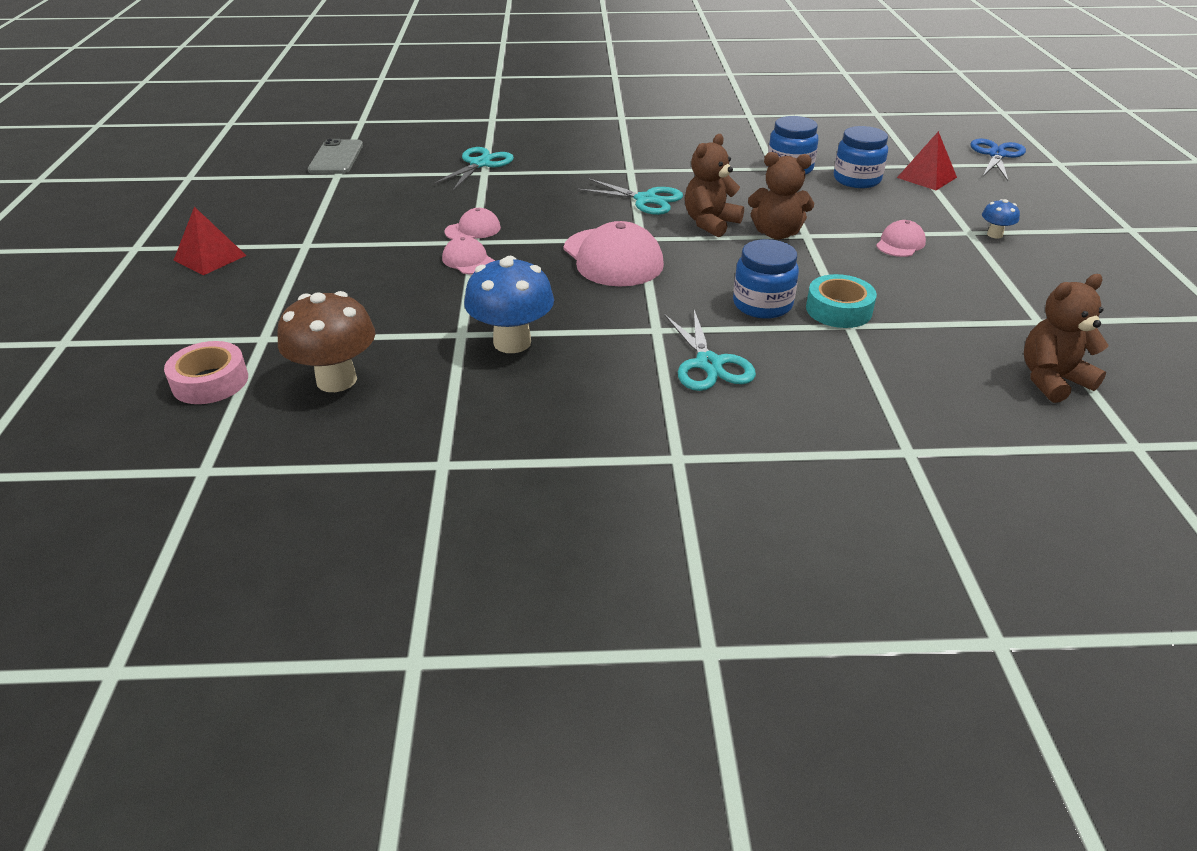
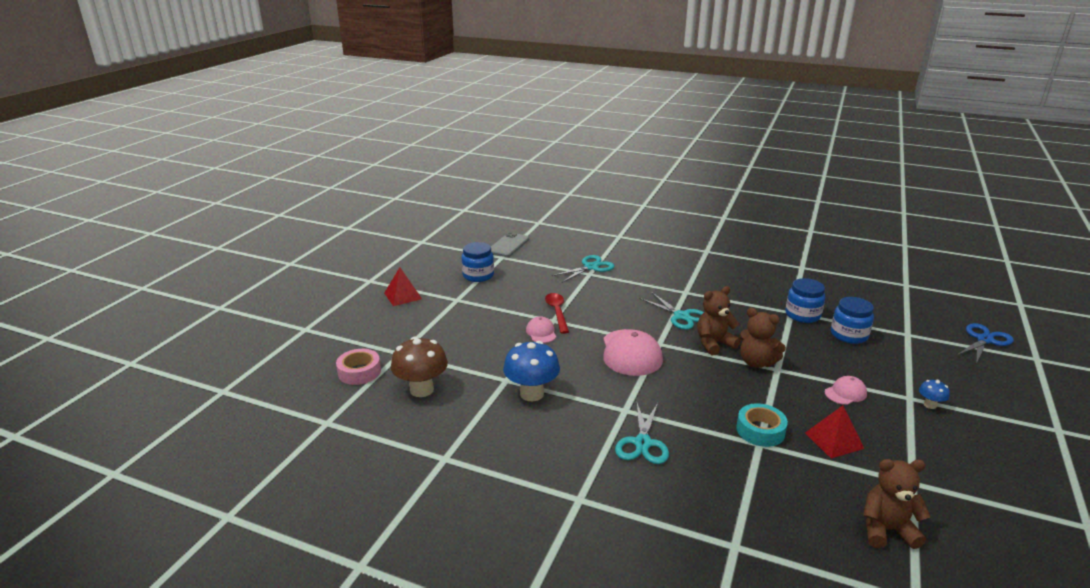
camera: 25 degrees right, 10 degrees down
pink cap [445,208,501,240] -> red spoon [545,293,569,334]
blue jar [733,239,799,319] -> blue jar moved to [462,242,494,282]
red pyramid [897,131,957,190] -> red pyramid moved to [805,405,865,458]

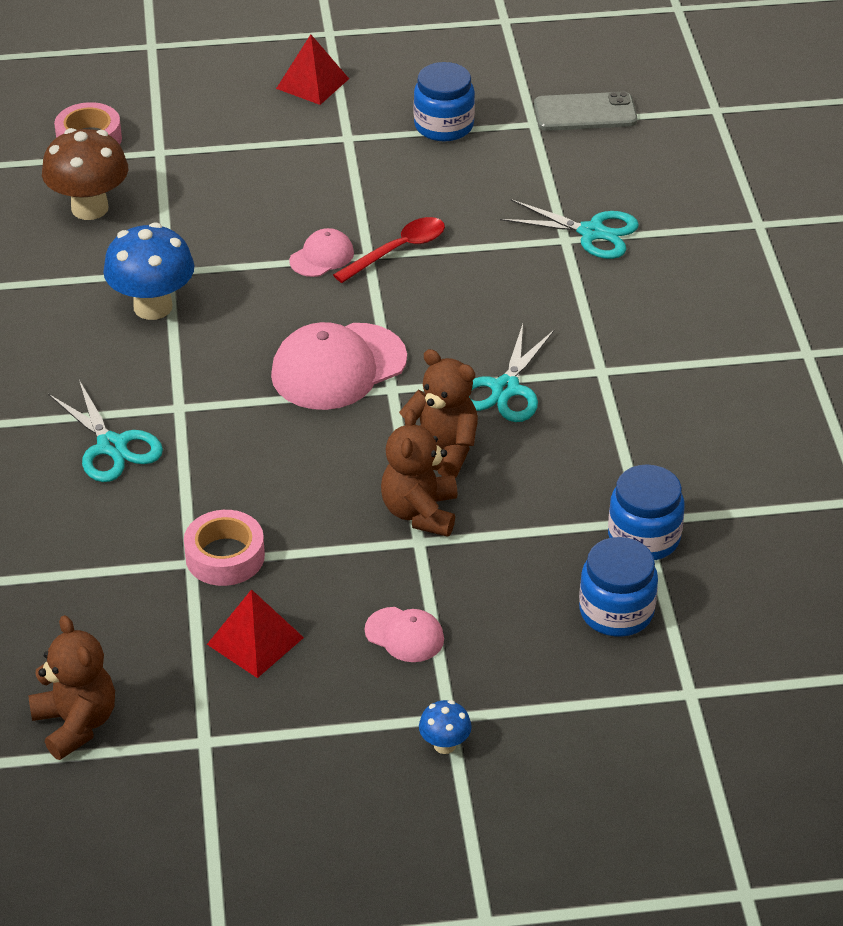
camera: 60 degrees right, 15 degrees up
turquoise scissors [615,403,669,464] -> turquoise scissors turned 105 degrees counterclockwise [48,380,163,482]
turquoise tape [736,403,788,447] -> pink tape [184,510,265,586]
blue scissors [956,323,1014,364] -> none

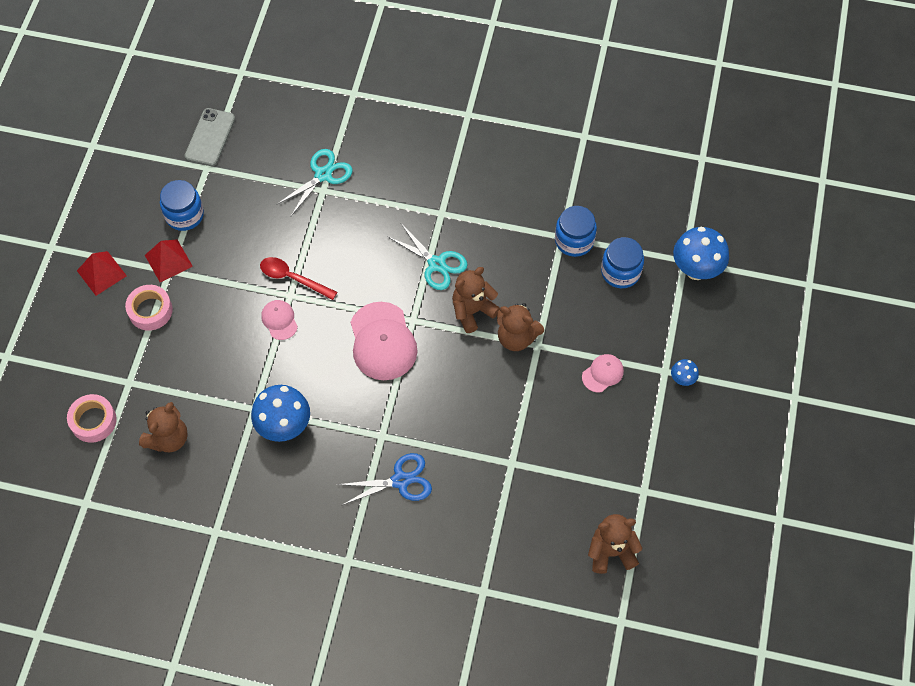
camera: 70 degrees left, 20 degrees up
brown mushroom [42,128,128,220] -> brown teddy bear [139,402,188,452]
turquoise scissors [48,380,163,482] -> blue scissors [337,453,432,506]
pink tape [184,510,265,586] -> pink tape moved to [125,285,173,331]
red pyramid [207,589,304,678] -> red pyramid moved to [145,239,193,282]
red spoon [333,217,445,283] -> red spoon turned 45 degrees counterclockwise [260,257,337,300]
none -> blue mushroom [673,227,729,280]

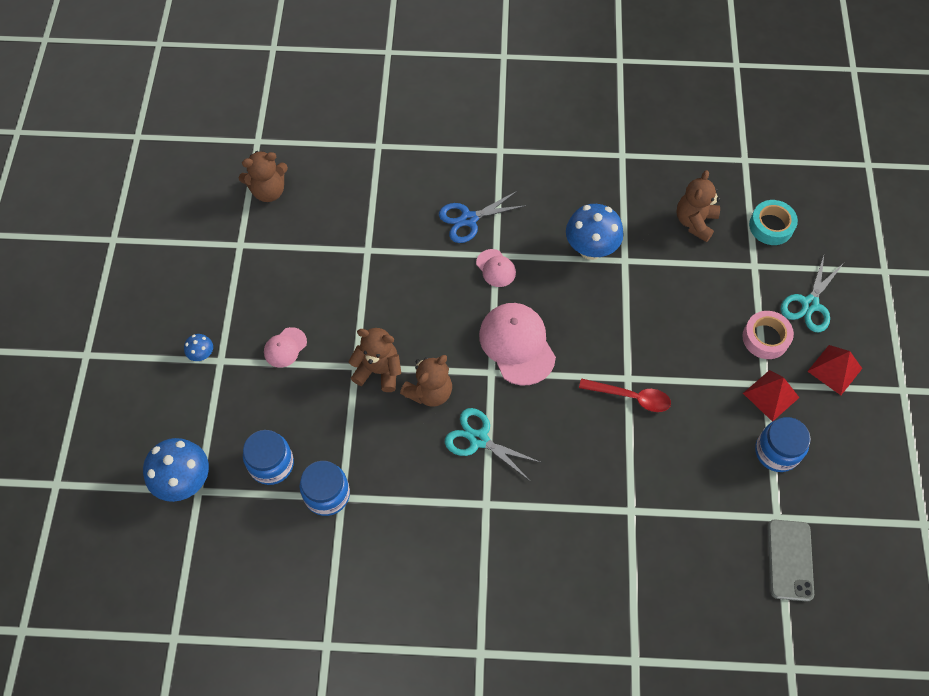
camera: 170 degrees right, 0 degrees up
pink tape [67,394,117,443] -> turquoise tape [749,200,798,245]
pink cap [261,300,298,340] -> pink cap moved to [476,249,516,287]
turquoise scissors [276,149,353,216] -> turquoise scissors moved to [781,255,844,332]

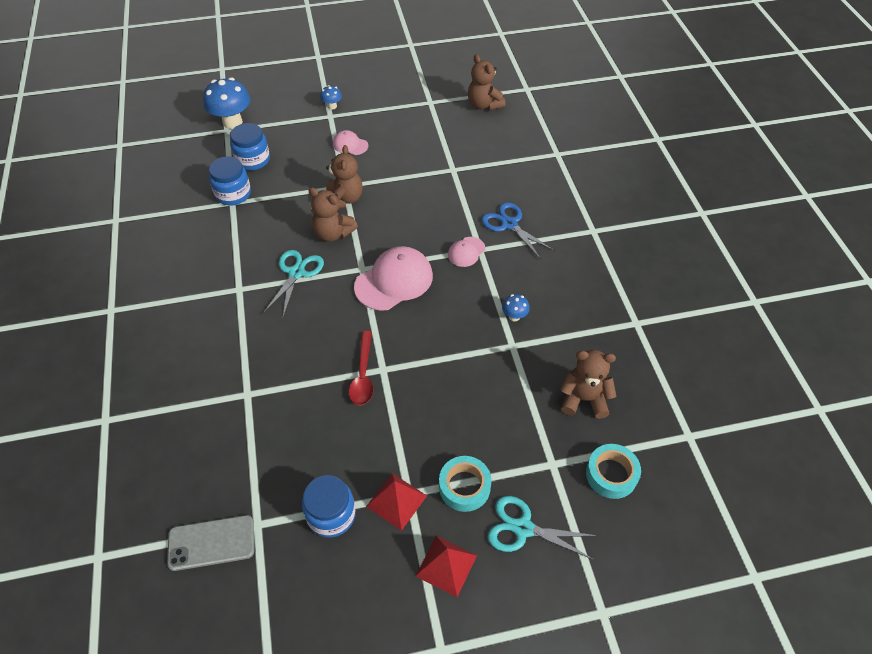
camera: 75 degrees right, 10 degrees down
blue mushroom [566,204,623,260] -> blue mushroom [502,294,529,321], size x0.48
pink tape [742,311,794,359] -> turquoise tape [439,456,492,512]

